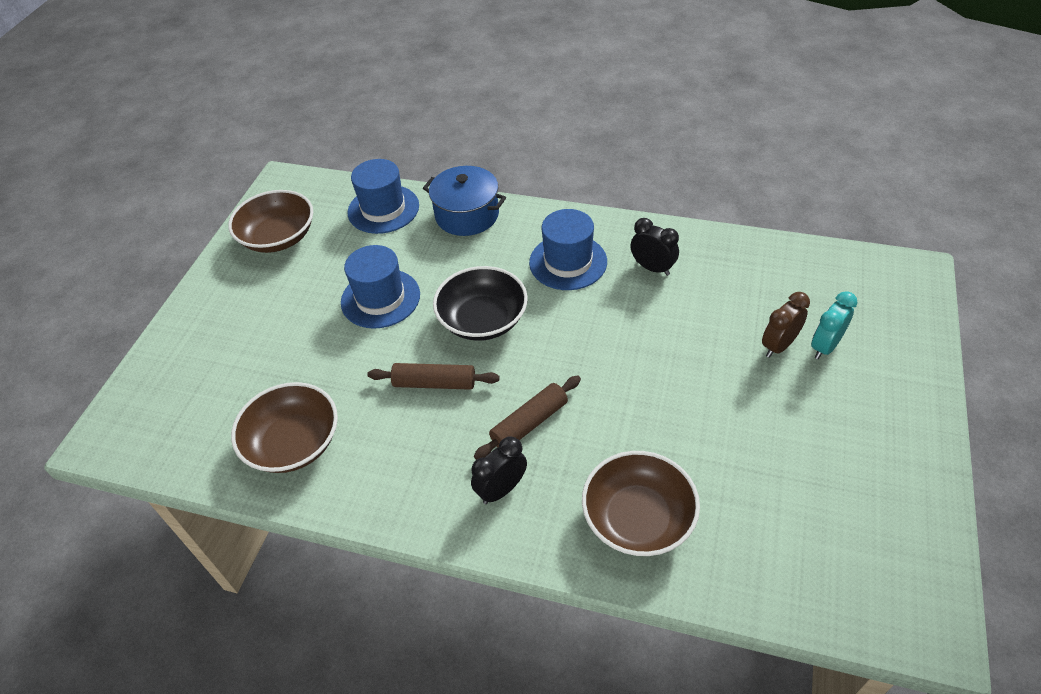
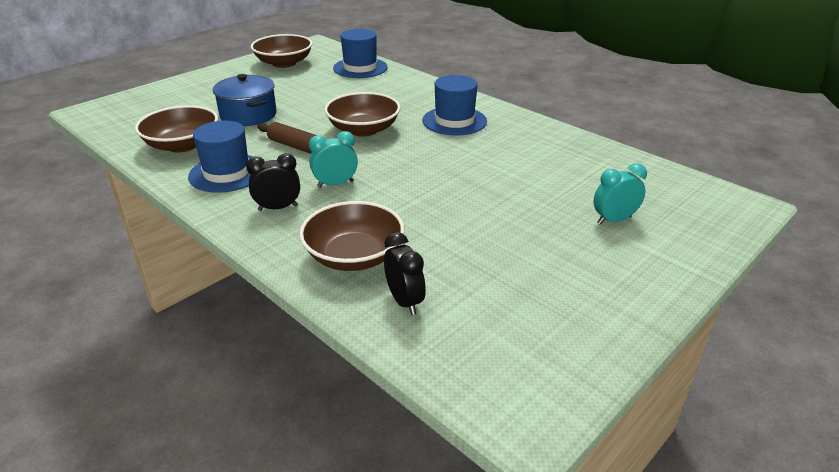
camera: 25 degrees right, 15 degrees down
blue hat [341,245,420,329] -> blue hat moved to [188,121,254,193]
blue pot [423,166,506,236] -> blue pot moved to [213,74,277,126]
black bowl [433,266,528,341] -> brown bowl [324,92,401,137]
brown rolling pin [474,376,581,460] -> turquoise clock [309,131,358,188]
black clock [631,218,679,276] -> black clock moved to [384,232,426,315]
brown clock [762,292,810,358] -> none

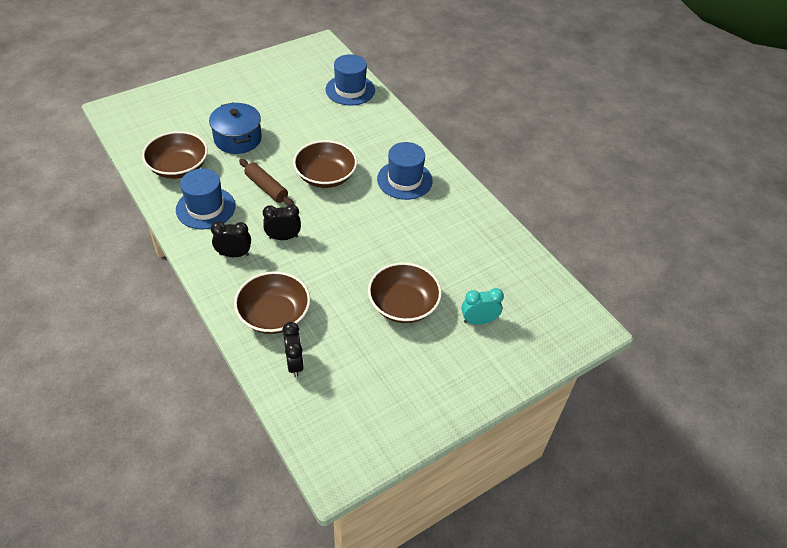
camera: 10 degrees right, 15 degrees up
brown bowl [251,34,312,68] -> brown bowl moved to [368,262,442,323]
turquoise clock [309,131,358,188] -> black clock [263,204,301,240]

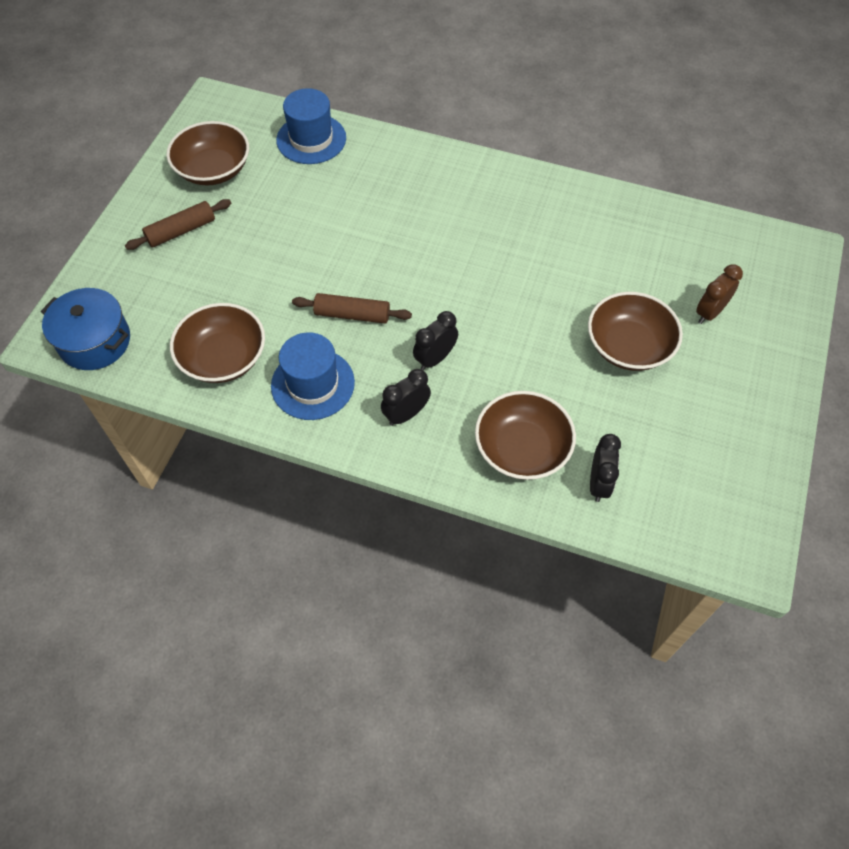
camera: 35 degrees left, 10 degrees up
blue pot [209,102,262,154] -> blue pot moved to [41,288,130,370]
black clock [282,322,304,377] -> black clock turned 60 degrees clockwise [590,434,621,502]
brown bowl [293,140,357,188] -> brown bowl moved to [167,121,249,186]
blue hat [377,142,433,200] -> none
turquoise clock [462,288,504,325] -> brown clock [696,264,743,324]
none -> brown rolling pin [125,199,231,250]

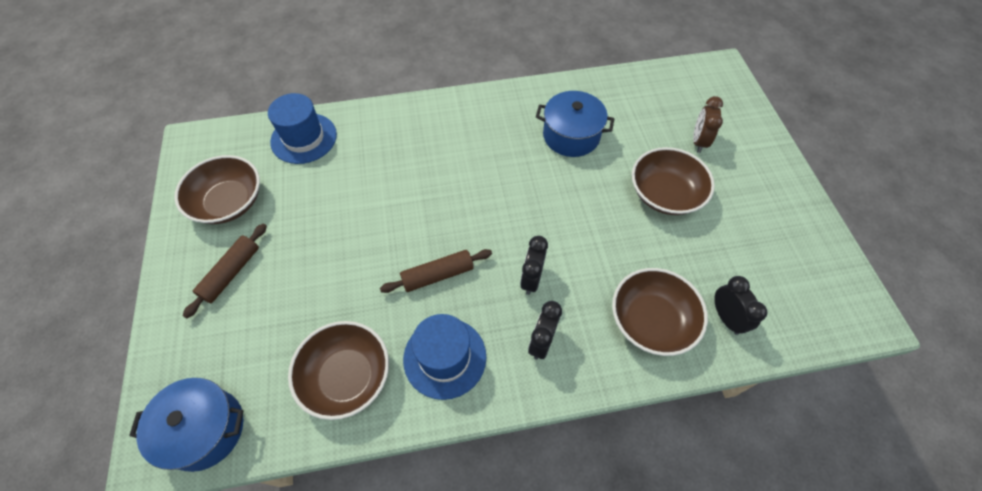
camera: 30 degrees left, 0 degrees up
none -> blue pot [536,91,614,157]

